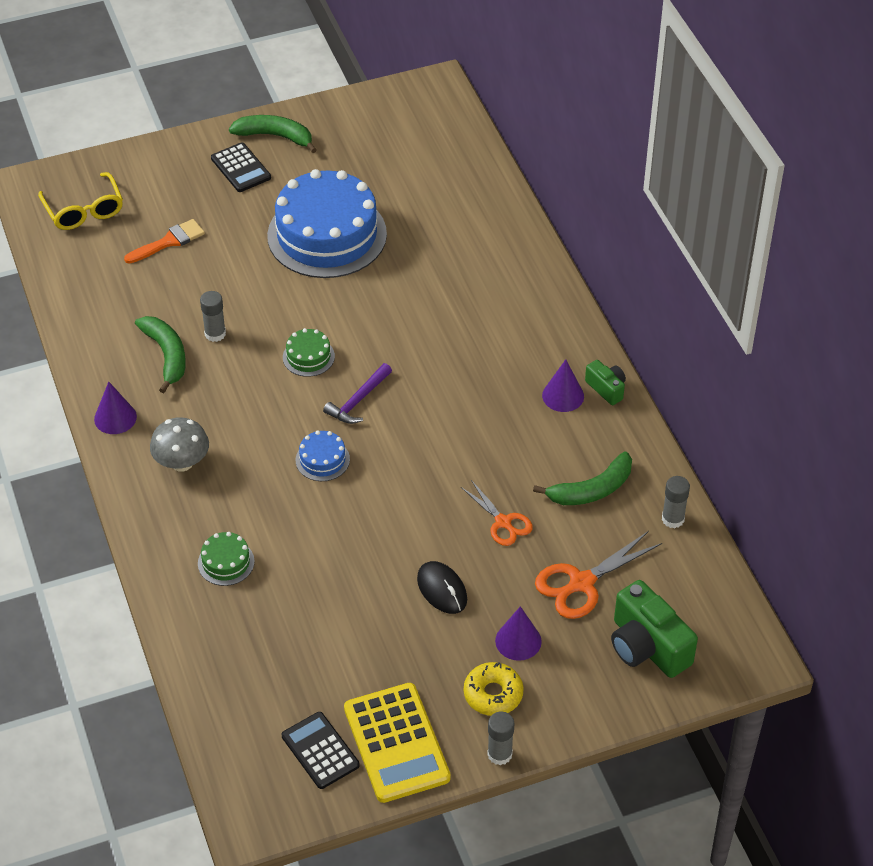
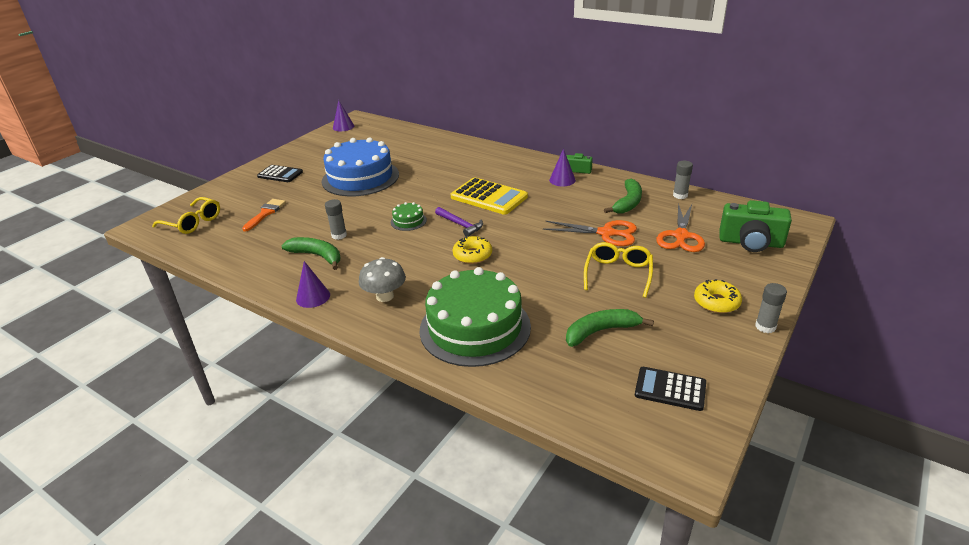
camera: 35 degrees left, 15 degrees down
green cake [198,532,255,586] -> green cake [420,267,531,367], size x2.41
green banana [229,115,317,153] -> green banana moved to [566,309,654,347]
blue cake [296,430,350,481] -> yellow donut [453,236,492,264]
purple hammer [323,363,392,424] -> purple hammer turned 45 degrees counterclockwise [435,207,483,237]
yellow calculator [344,683,451,803] -> yellow calculator moved to [451,177,528,215]
black mouse [417,561,467,614] -> yellow glasses [584,242,653,298]
orange scissors [461,480,533,546] -> orange scissors [543,220,637,246], size x1.52
purple cone [495,606,542,661] -> purple cone moved to [333,100,354,131]

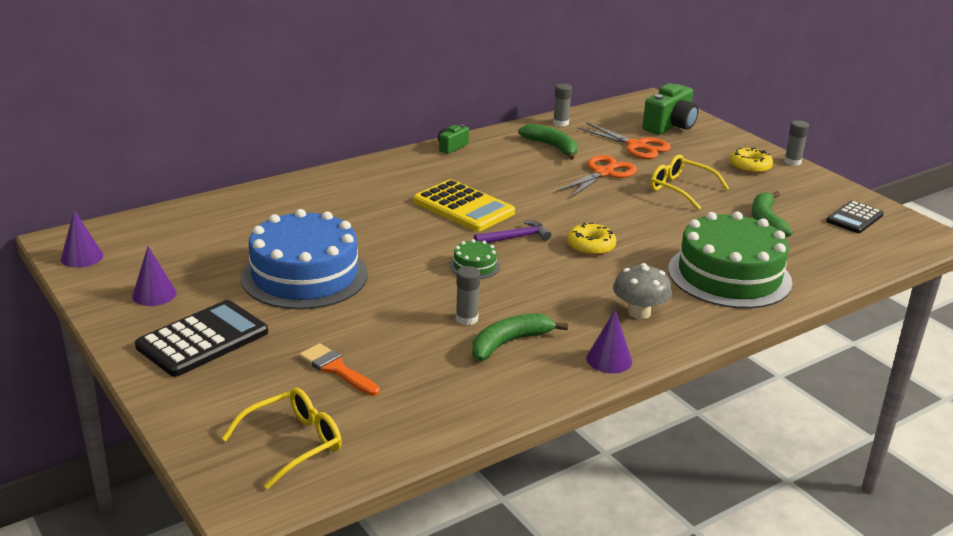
camera: 70 degrees left, 5 degrees down
black calculator [257,165,303,182] -> black calculator [135,300,268,377], size x1.58
yellow calculator [451,177,528,215] -> yellow calculator turned 75 degrees clockwise [413,179,515,232]
purple cone [549,149,576,186] -> purple cone moved to [132,246,176,306]

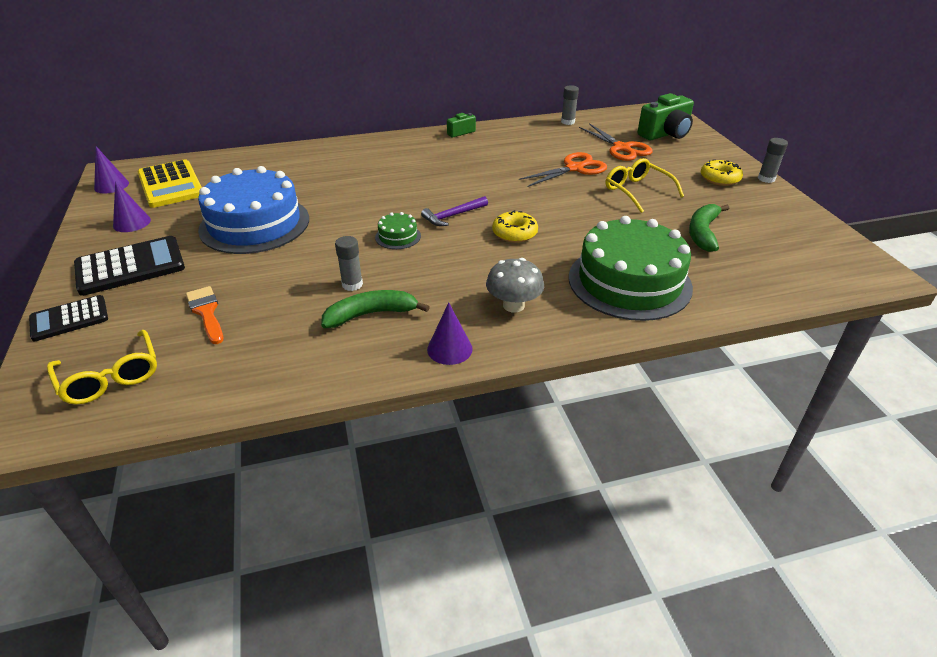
camera: 20 degrees right, 10 degrees up
yellow glasses [222,388,342,489] -> yellow glasses turned 75 degrees clockwise [47,330,157,404]
yellow calculator [413,179,515,232] -> yellow calculator moved to [137,159,202,208]
purple hammer [474,220,551,243] -> purple hammer turned 150 degrees clockwise [421,196,488,226]
green banana [518,124,578,160] -> none
black calculator [826,200,884,233] -> black calculator moved to [29,295,108,341]

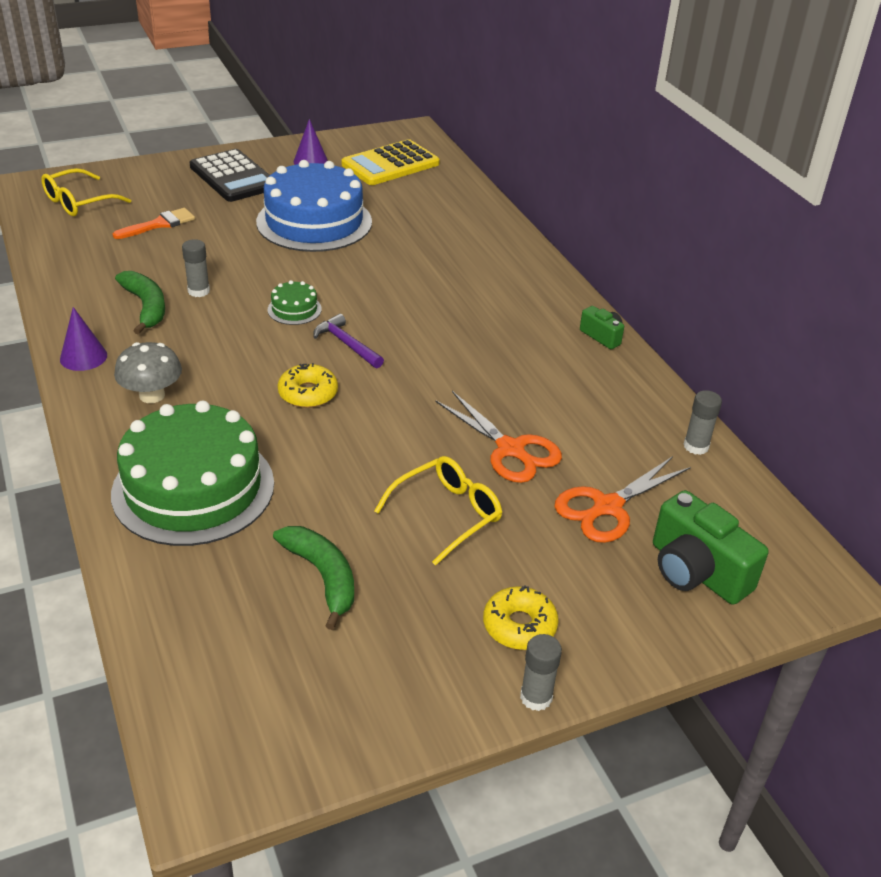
camera: 80 degrees right, 0 degrees up
black calculator [29,295,108,341] -> none
purple cone [94,146,129,193] -> none
green banana [689,204,730,252] -> green banana turned 45 degrees clockwise [273,526,354,630]

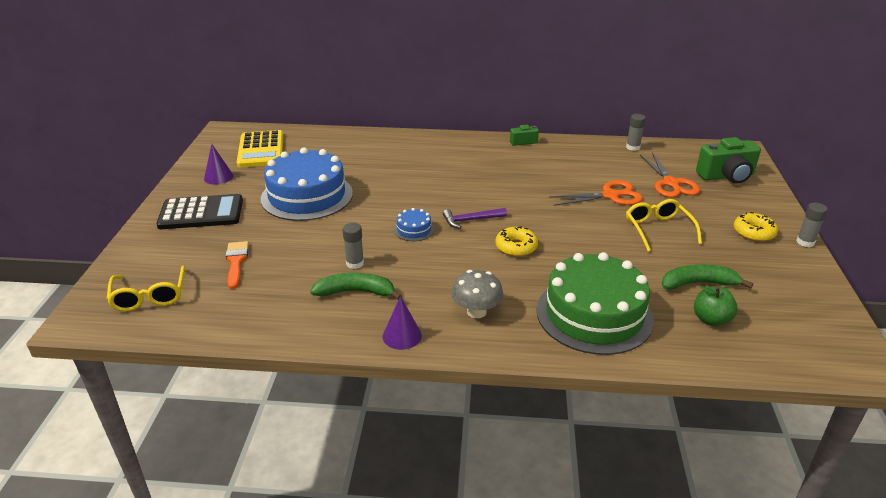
camera: 60 degrees left, 5 degrees down
green cake [268,280,322,325] -> blue cake [394,208,434,241]
none -> green apple [694,286,738,326]

